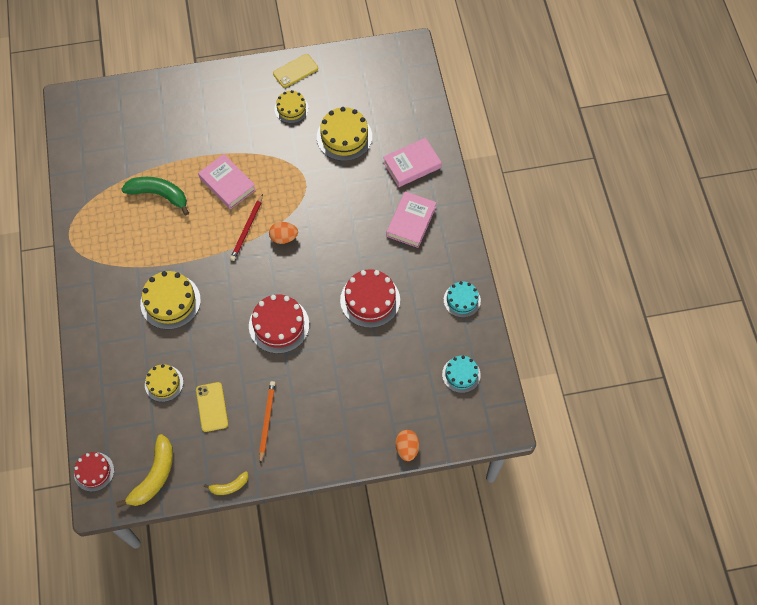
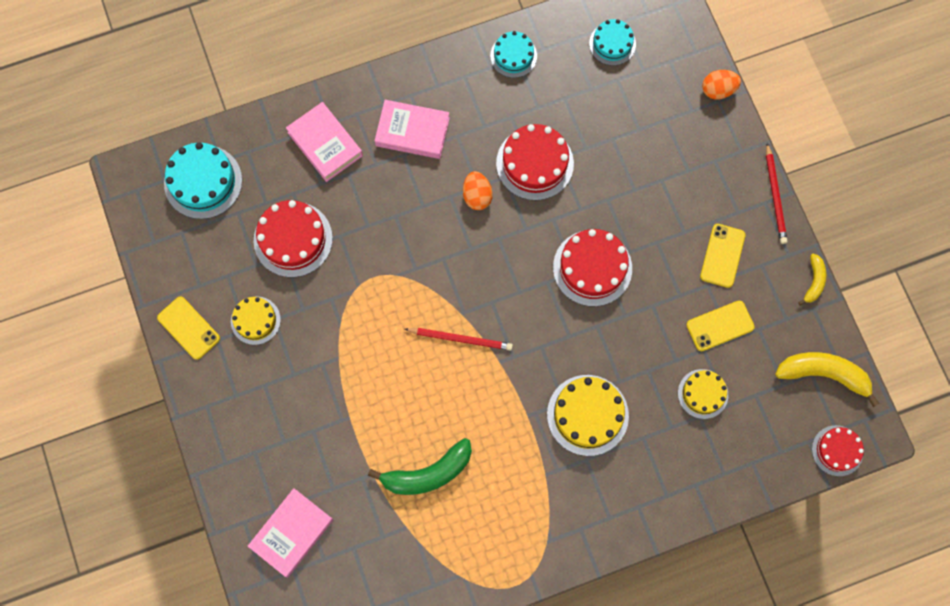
camera: 100 degrees left, 10 degrees up
green banana [121,177,189,215] -> green banana turned 120 degrees counterclockwise [368,438,472,495]
pink book [198,154,256,209] -> pink book moved to [248,488,333,577]
yellow banana [204,471,248,495] -> yellow banana turned 45 degrees clockwise [798,254,826,306]
orange pencil [259,381,275,464] -> yellow phone [700,224,745,288]
orange egg [269,222,298,244] -> orange egg moved to [463,171,493,210]
yellow cake [317,107,372,161] -> red cake [254,200,333,277]
none -> turquoise cake [164,142,242,219]
none -> red pencil [766,143,788,244]

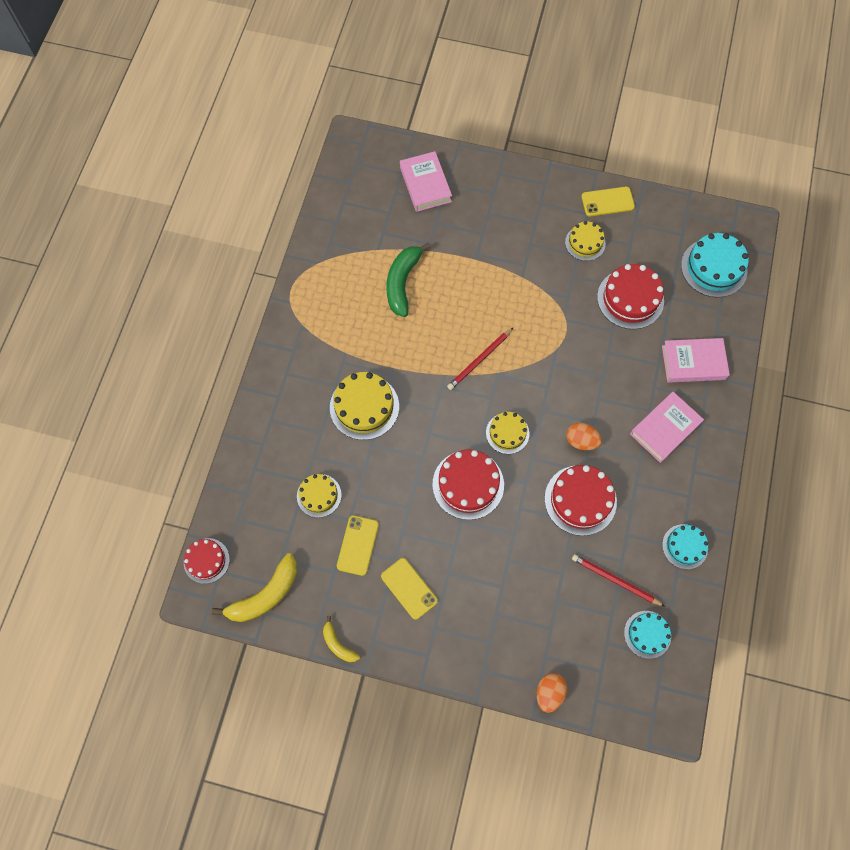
camera: 125 degrees right, 5 degrees down
red pencil [766,143,788,244] -> red pencil moved to [572,554,665,607]
none -> yellow cake [486,412,529,454]

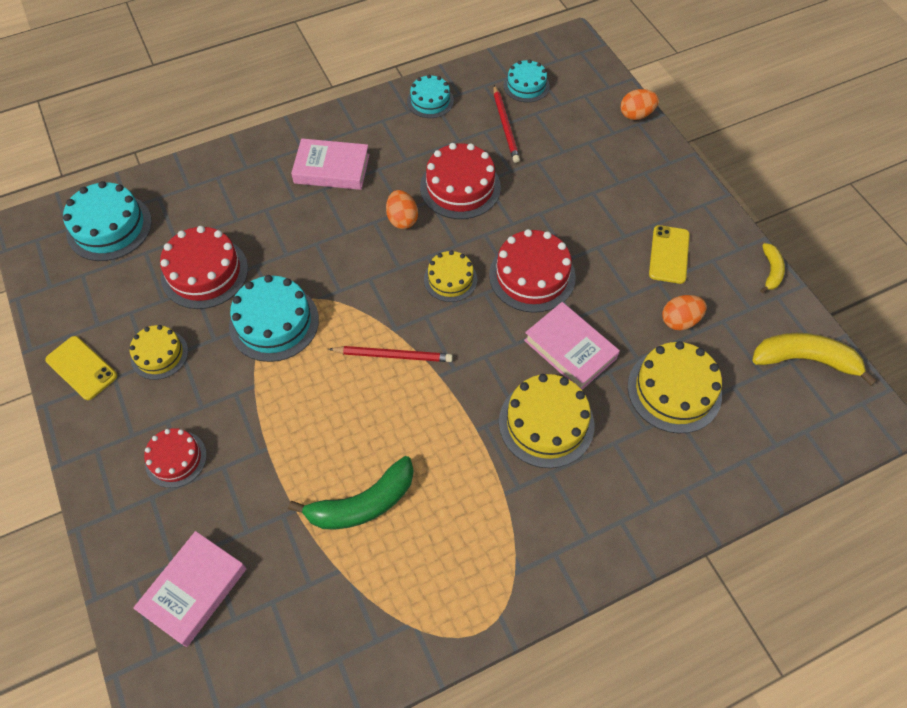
camera: 130 degrees left, 10 degrees down
red cake [184,538,230,584] -> red cake moved to [144,428,207,488]
yellow cake [297,474,342,518] -> yellow cake [628,341,722,433], size x1.61
yellow phone [337,515,379,576] -> orange egg [662,295,706,330]
pink book [662,338,730,383] -> pink book moved to [524,302,620,390]
none -> turquoise cake [229,275,319,362]

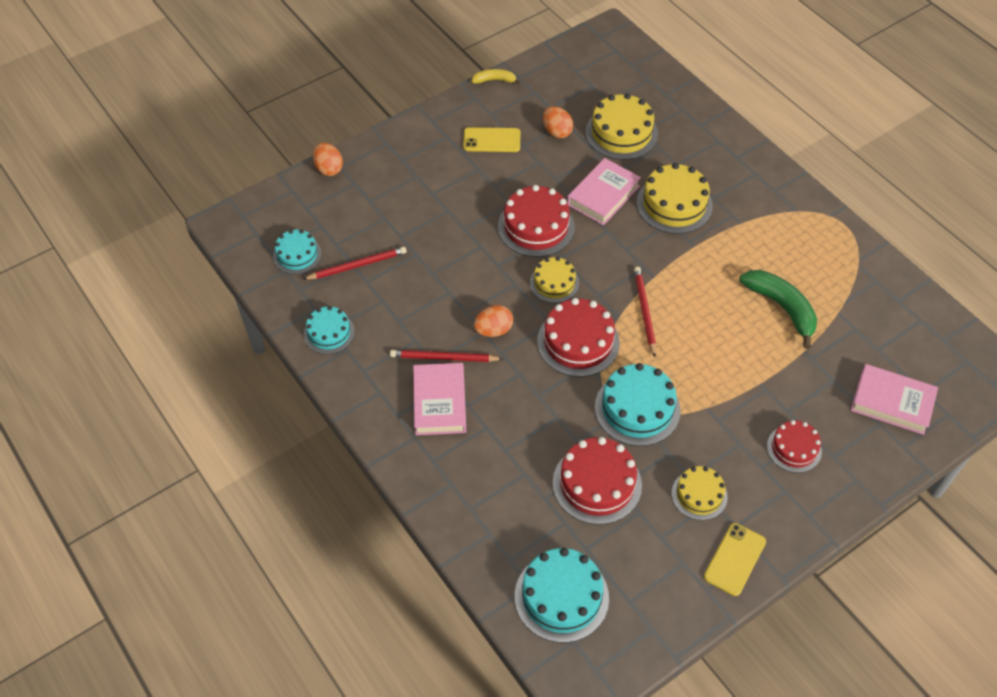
camera: 100 degrees left, 5 degrees down
red cake [420,143,501,219] -> red cake moved to [537,298,620,377]
yellow banana [752,333,877,386] -> none
none -> red pencil [390,350,503,362]

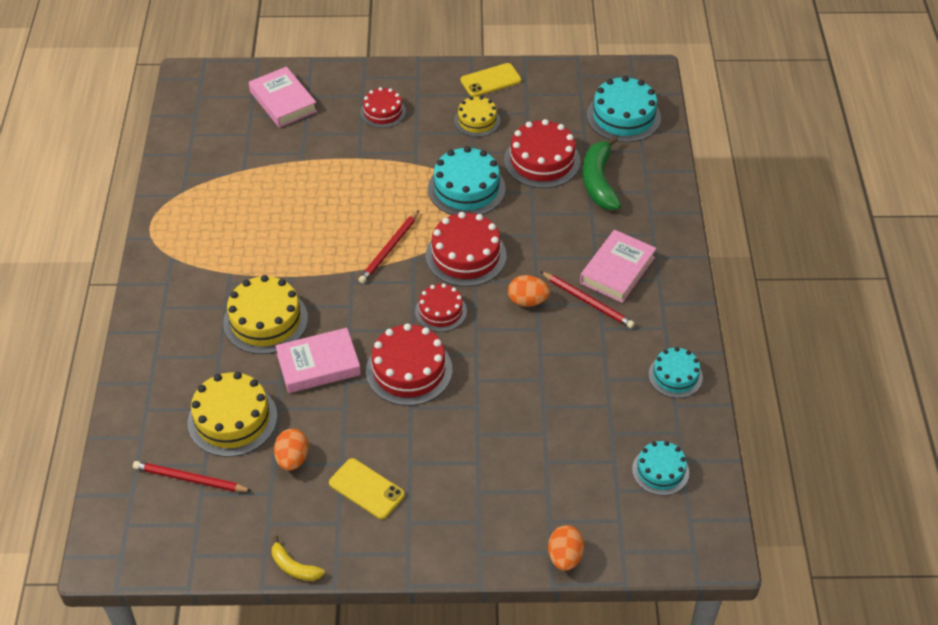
camera: 145 degrees left, 5 degrees down
red pencil [303,247,407,280] -> red pencil moved to [133,461,252,492]
yellow cake [530,257,579,303] -> red cake [415,283,467,332]
green banana [739,270,817,349] -> green banana moved to [583,136,621,210]

